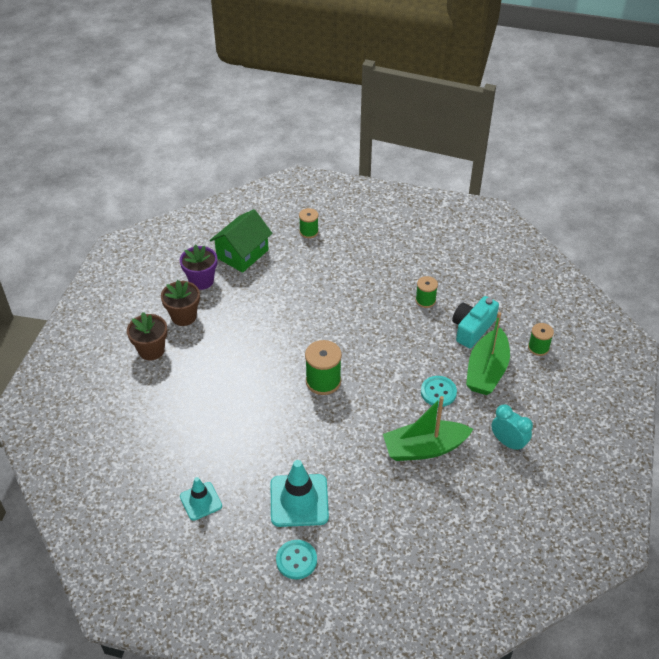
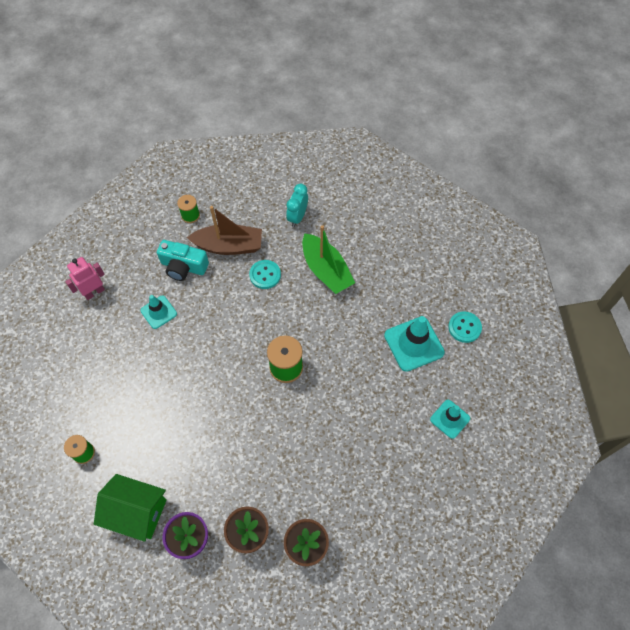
camera: 110 degrees left, 15 degrees up
green spool [415,276,438,308] -> turquoise traffic cone [140,295,177,329]
green boat [466,312,510,395] -> brown boat [187,206,262,255]
none -> pink robot [65,257,105,300]

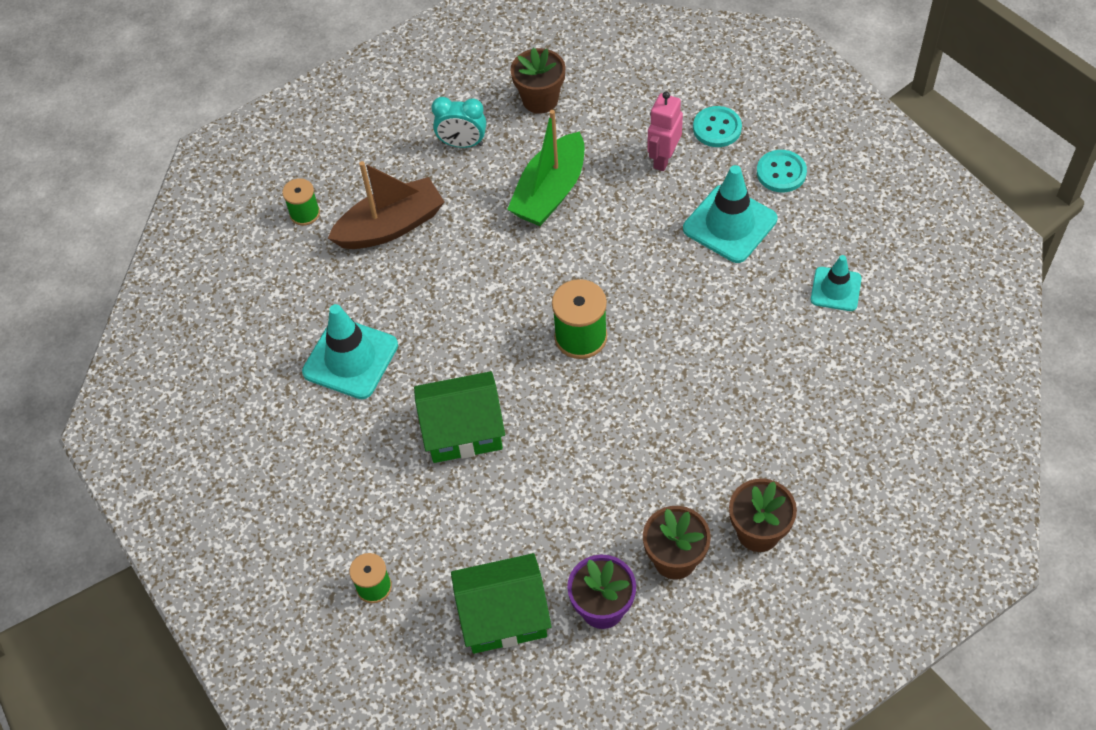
camera: 25 degrees left, 5 degrees down
pink robot [65,257,105,300] -> pink robot moved to [647,92,683,171]
turquoise traffic cone [140,295,177,329] -> turquoise traffic cone [302,304,398,399], size x1.64
turquoise camera [157,240,209,281] -> none
turquoise button [249,260,281,289] -> turquoise button moved to [693,106,742,147]
turquoise clock [286,183,308,227] -> turquoise clock turned 75 degrees counterclockwise [431,97,486,148]
green boat [302,225,355,294] -> green boat turned 90 degrees clockwise [507,110,585,226]
none -> green house [414,371,505,463]
none -> brown flower pot [510,48,566,114]

